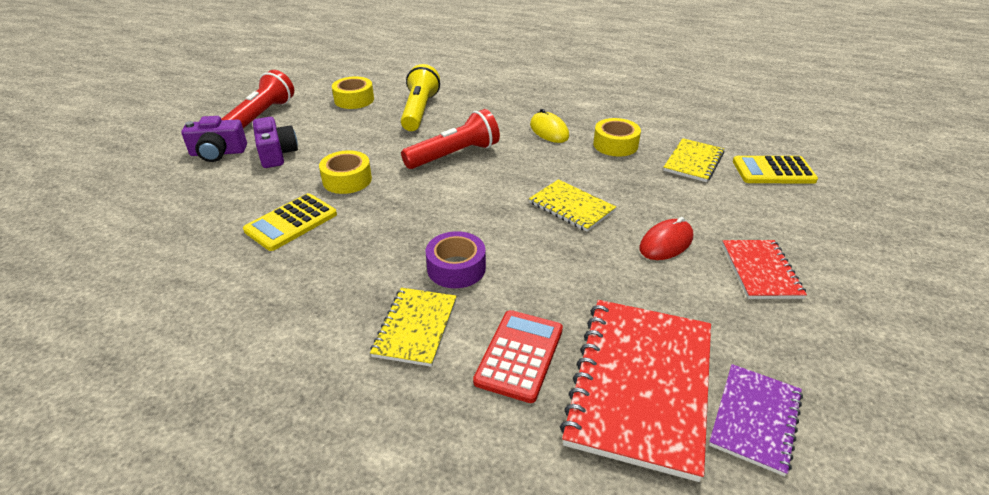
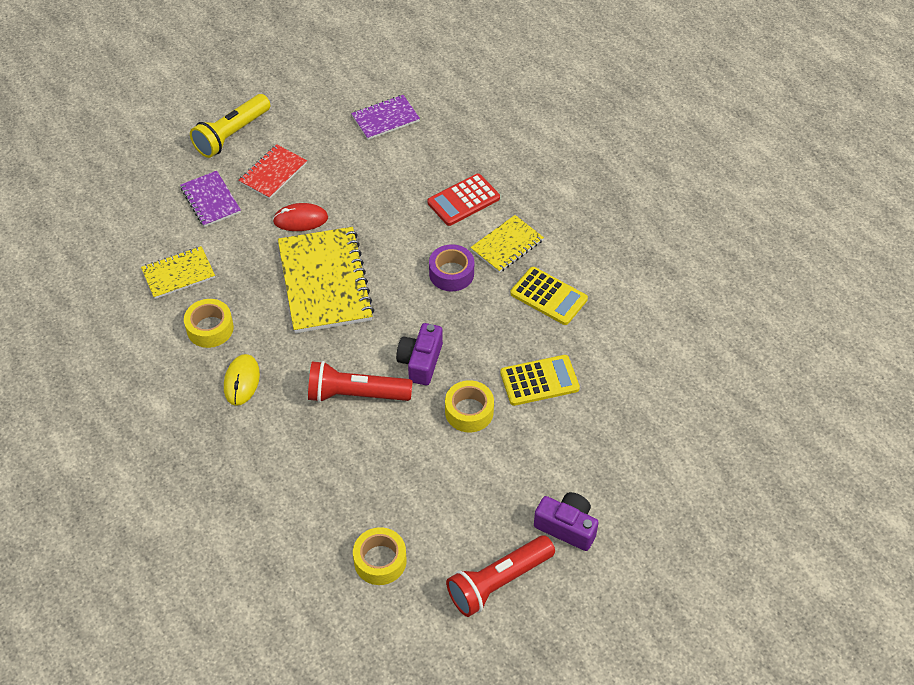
camera: 145 degrees left, 15 degrees up
purple camera [253,117,298,168] -> purple camera moved to [396,323,443,385]
yellow flashlight [401,64,440,131] -> yellow flashlight moved to [190,94,270,158]
yellow notebook [529,179,616,232] -> yellow notebook [278,227,374,333], size x1.84
red notebook [560,300,711,482] -> none
yellow calculator [733,156,818,184] -> yellow calculator moved to [510,267,588,325]
none -> purple notebook [180,171,241,227]

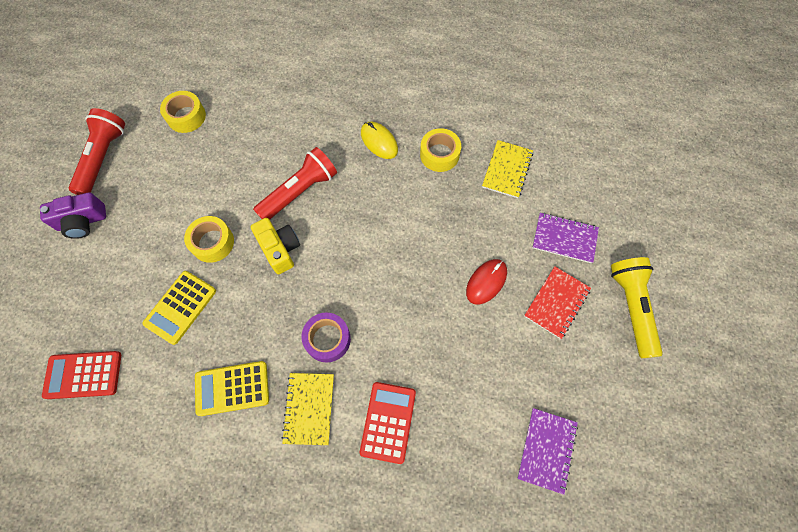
camera: 135 degrees right, 15 degrees up
red notebook [238,144,307,199] -> red notebook turned 45 degrees clockwise [524,266,591,339]
yellow notebook [278,227,374,333] -> none
purple camera [396,323,443,385] -> yellow camera [251,218,300,274]
none -> red calculator [42,351,121,399]

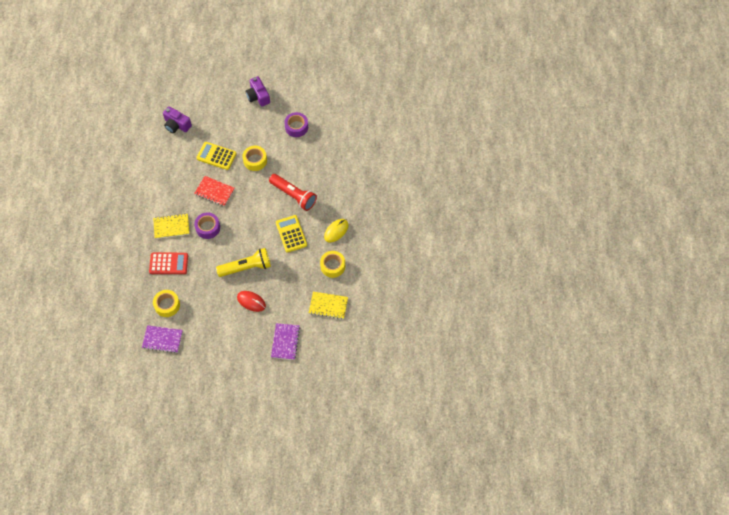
camera: 80 degrees right, 5 degrees down
red calculator [42,351,121,399] -> purple camera [163,106,192,133]
red flashlight [69,108,125,195] -> none
yellow tape [160,91,206,133] -> yellow tape moved to [153,290,180,317]
yellow calculator [195,361,269,416] -> yellow calculator moved to [276,215,307,253]
yellow camera [251,218,300,274] -> none
red notebook [524,266,591,339] -> red notebook moved to [194,176,235,207]
yellow flashlight [611,257,663,358] -> yellow flashlight moved to [216,248,271,277]
none -> purple tape [284,112,308,137]

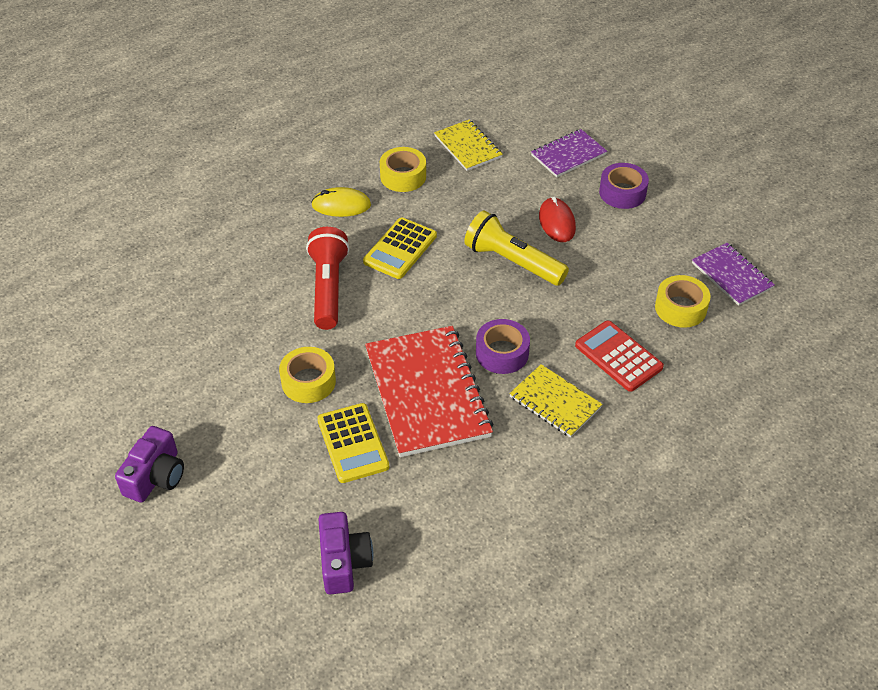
camera: 130 degrees left, 15 degrees down
red notebook [194,176,235,207] -> red notebook [365,326,493,457], size x1.84
purple tape [284,112,308,137] -> purple tape moved to [599,163,649,209]

